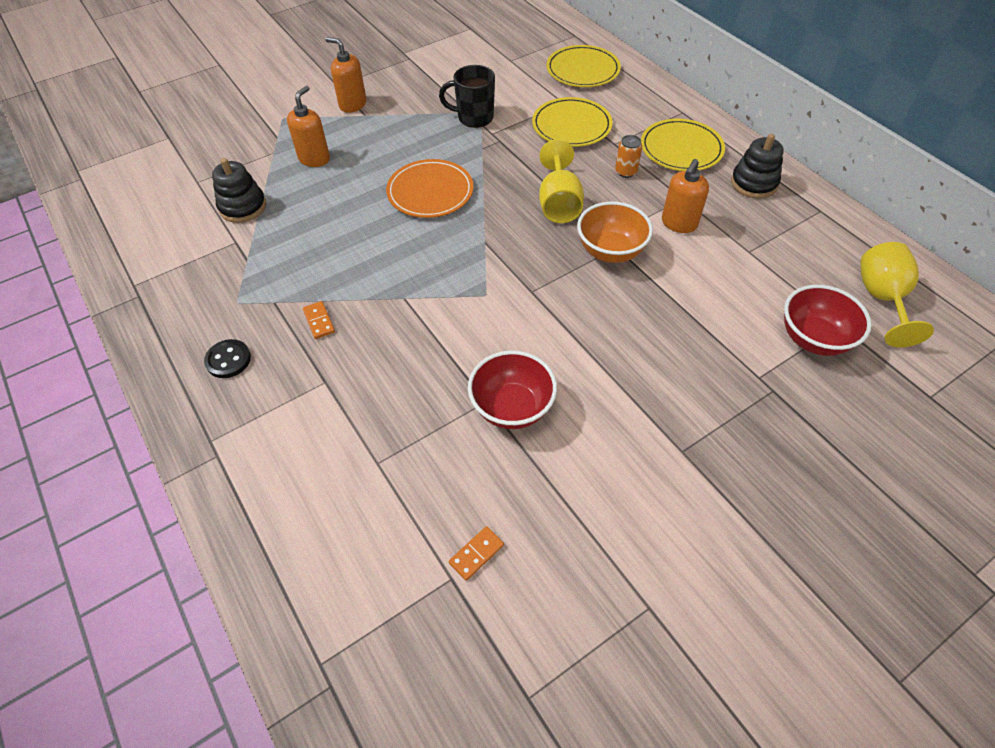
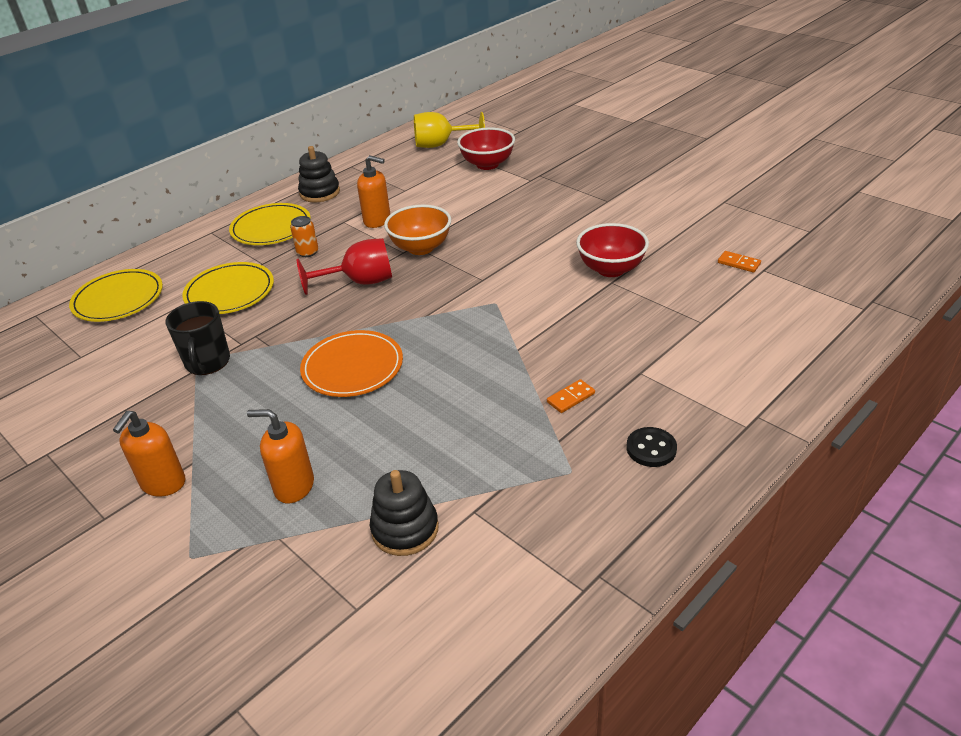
camera: 100 degrees left, 15 degrees down
yellow goblet [539,139,584,223] -> red goblet [297,238,392,295]

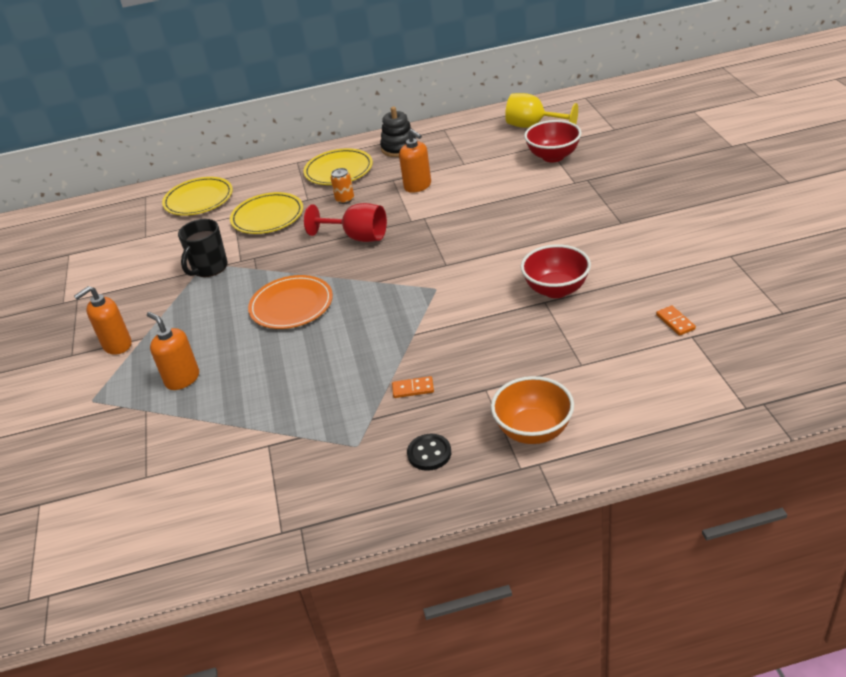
camera: 35 degrees right, 0 degrees up
black stacking toy [370,470,439,556] -> none
orange bowl [384,205,451,255] -> orange bowl moved to [491,376,574,444]

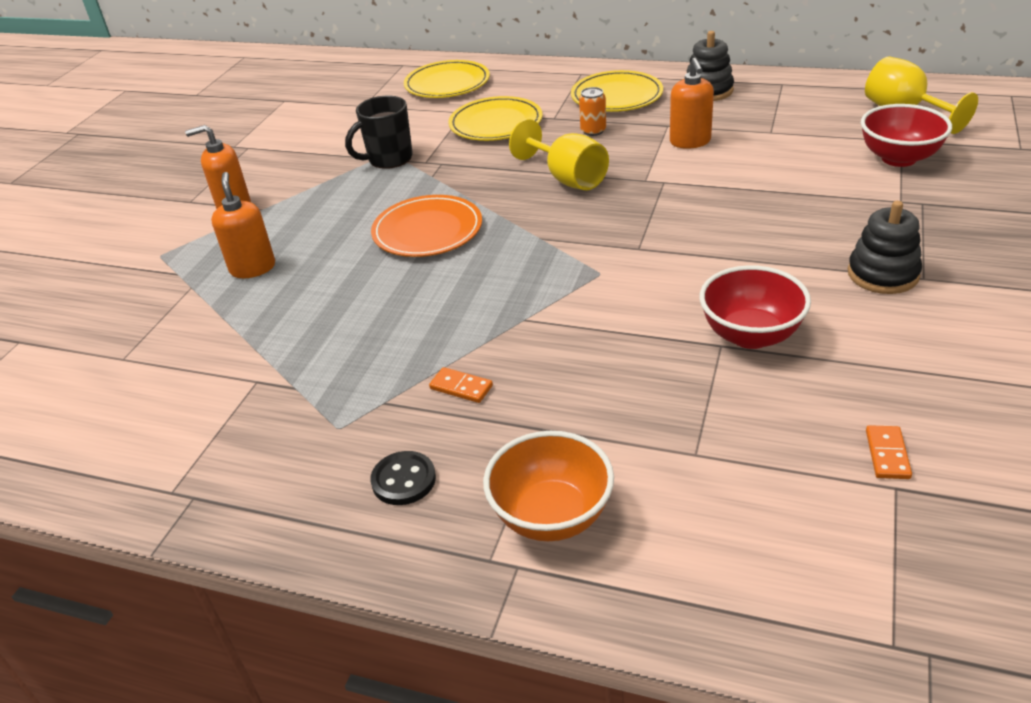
camera: 30 degrees right, 0 degrees up
red goblet [304,203,387,242] -> yellow goblet [509,119,609,190]
none -> black stacking toy [848,201,922,294]

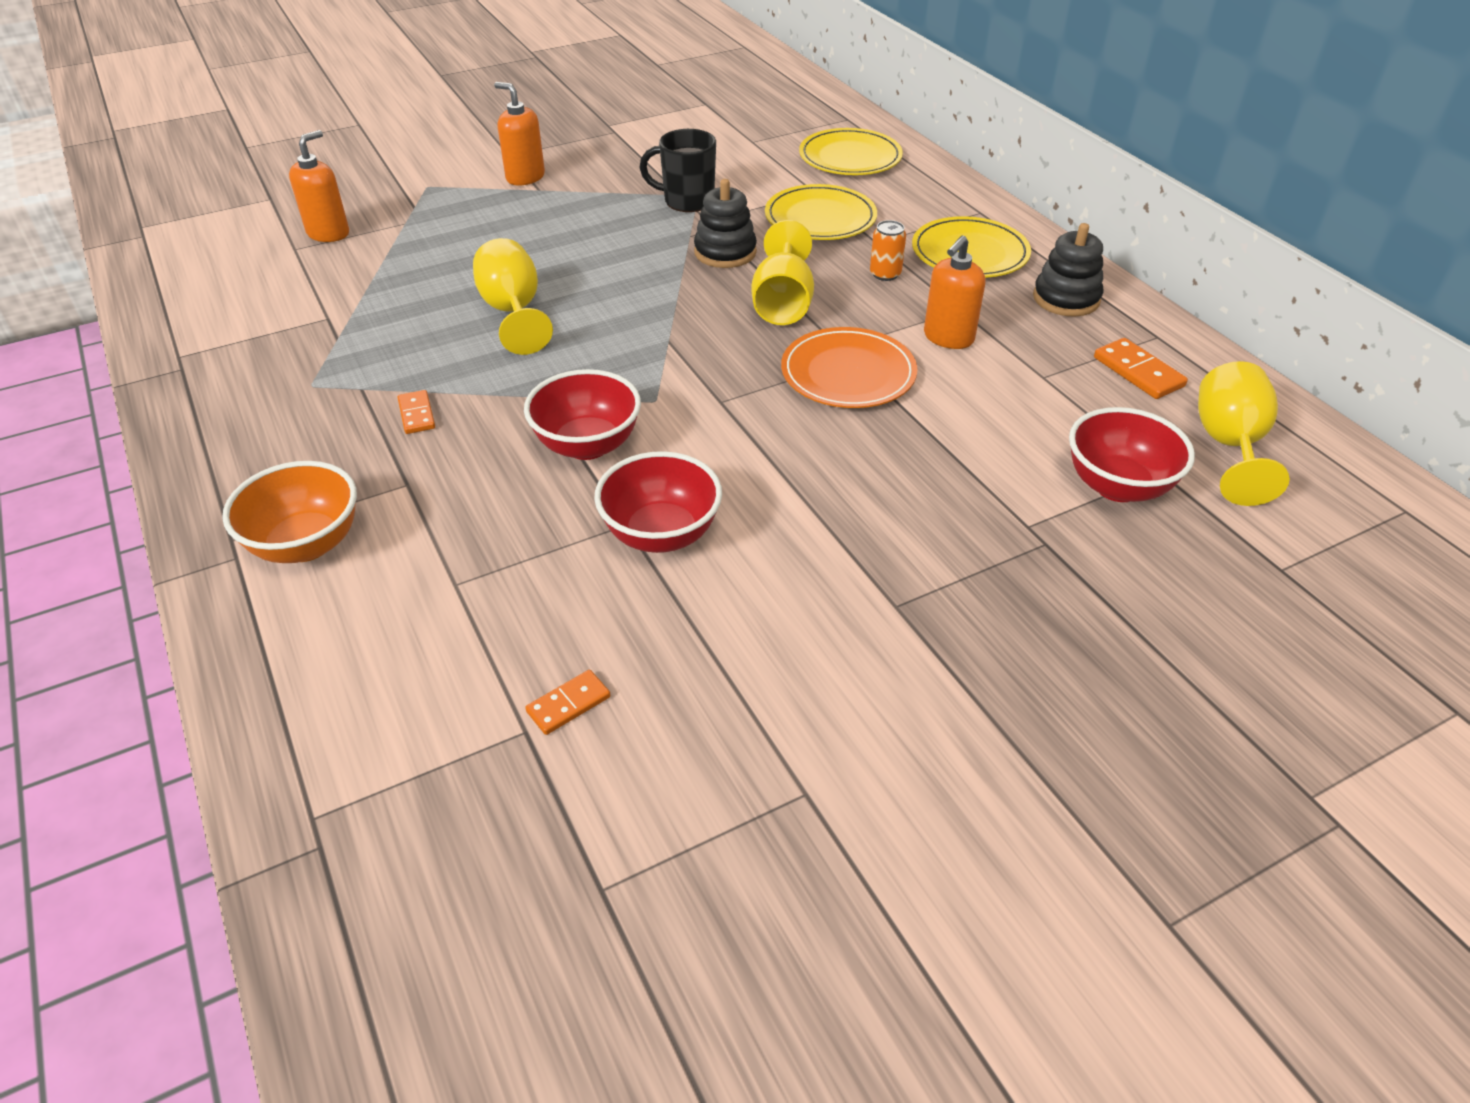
camera: 40 degrees right, 5 degrees up
orange soap dispenser [211,172,275,278] -> orange soap dispenser moved to [289,130,349,242]
black button [370,451,436,505] -> none
orange plate [371,195,482,257] -> orange plate moved to [781,327,918,408]
black stacking toy [848,201,922,294] -> black stacking toy moved to [694,179,757,268]
none -> yellow goblet [473,238,553,355]
none -> red bowl [524,369,641,460]
none -> orange domino [1094,338,1188,399]

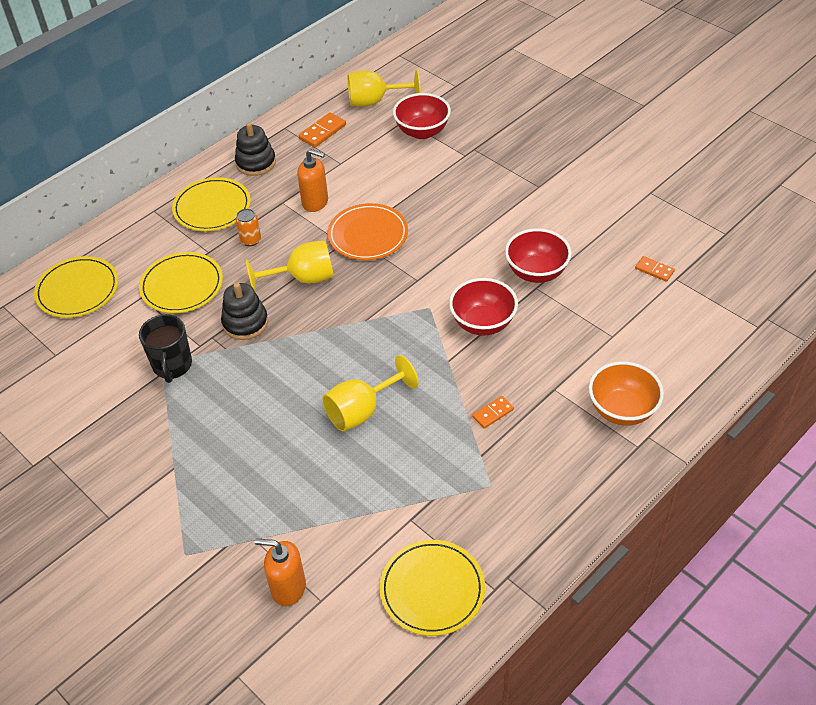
camera: 105 degrees left, 5 degrees up
orange soap dispenser [494,82,545,185] -> none
none -> yellow plate [379,540,485,636]

